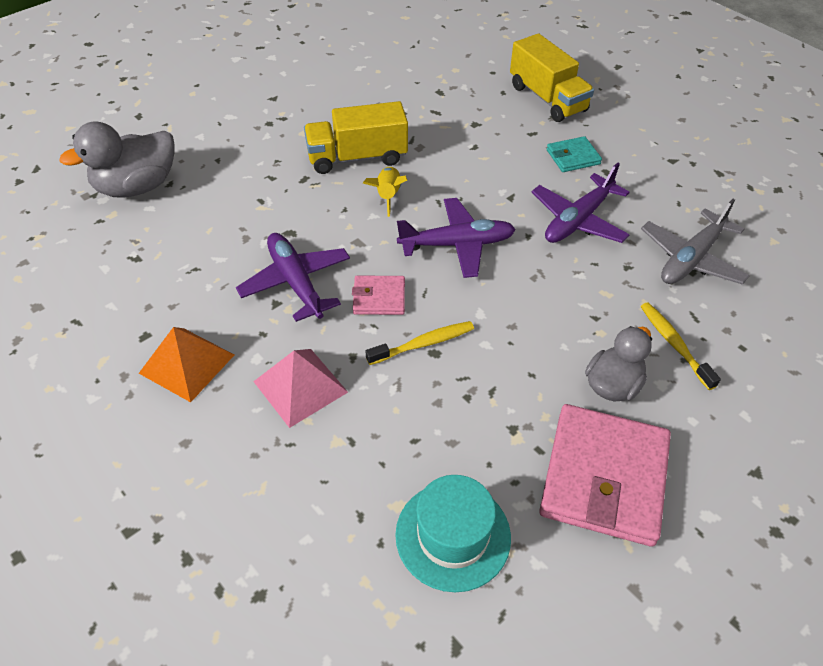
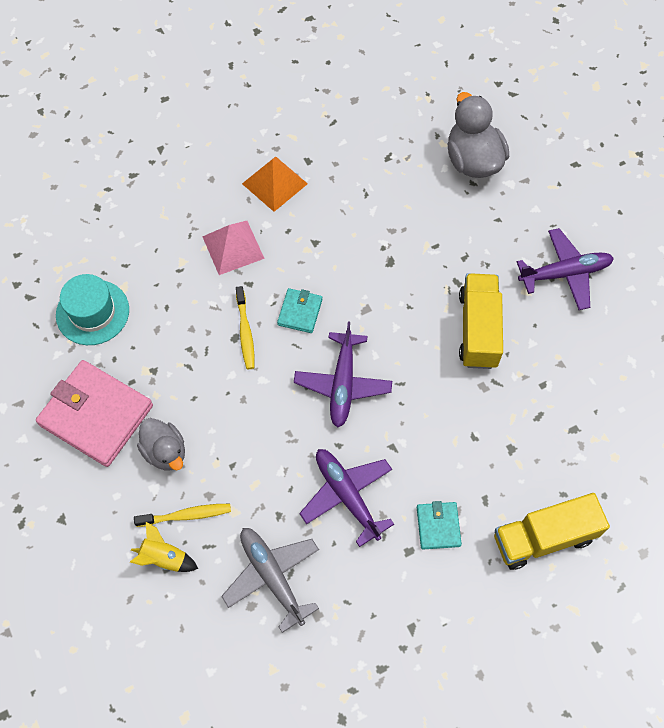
camera: 105 degrees right, 15 degrees up
purple plane [236,233,350,322] -> purple plane moved to [517,228,614,310]
pink wallet [352,276,405,315] -> turquoise wallet [277,288,322,333]
yellow rocket [363,167,407,217] -> yellow rocket moved to [130,522,198,572]

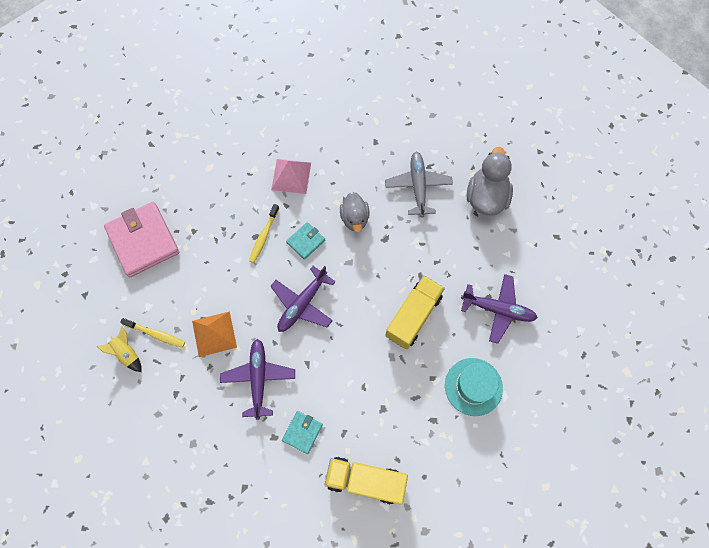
camera: 30 degrees right, 5 degrees up
turquoise hat [56,274,129,345] -> turquoise hat moved to [445,358,503,416]
grey duck [137,418,185,471] -> grey duck moved to [340,192,370,232]
grey plane [221,528,319,633] -> grey plane moved to [385,152,453,218]
orange pyramid [242,156,308,212] -> orange pyramid moved to [192,311,237,357]

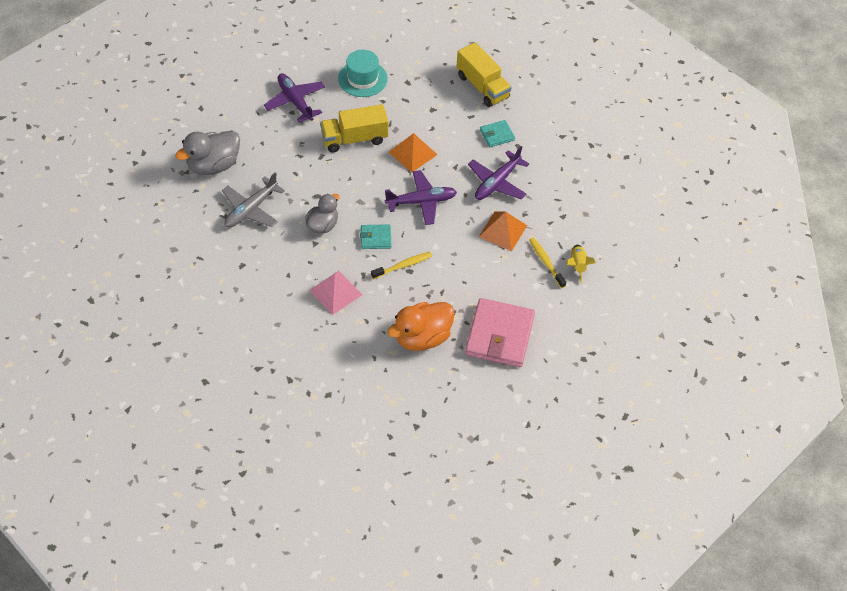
camera: 140 degrees left, 15 degrees down
none -> orange duck [387,302,454,351]
none -> orange pyramid [388,133,438,172]

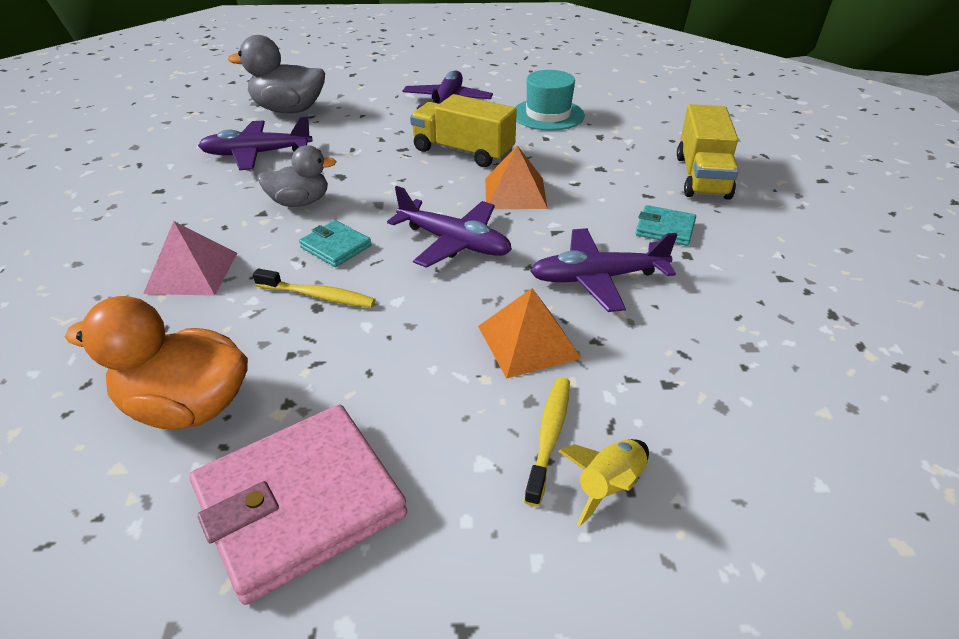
camera: 45 degrees right, 15 degrees down
grey plane [222,172,285,228] -> purple plane [198,116,313,170]

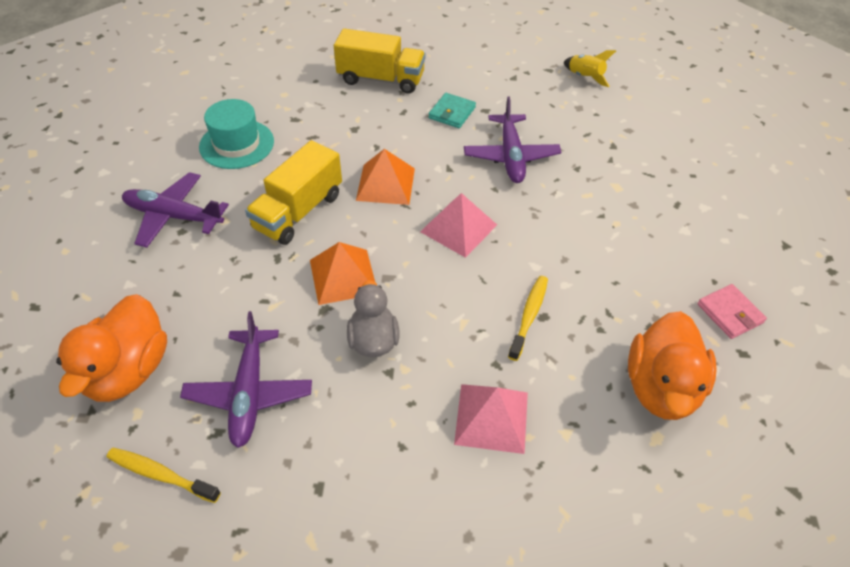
camera: 85 degrees left, 10 degrees up
pink wallet [190,405,407,605] -> pink wallet [697,284,767,339], size x0.49
grey duck [228,35,325,113] -> orange duck [56,294,167,402]
turquoise wallet [299,220,371,267] -> none
purple plane [387,186,512,268] -> pink pyramid [420,193,497,258]
orange pyramid [478,288,582,379] -> orange pyramid moved to [310,242,375,305]
yellow toothbrush [524,377,570,507] -> yellow toothbrush moved to [106,448,221,503]
yellow rocket [558,439,649,527] -> yellow rocket moved to [564,50,616,87]

